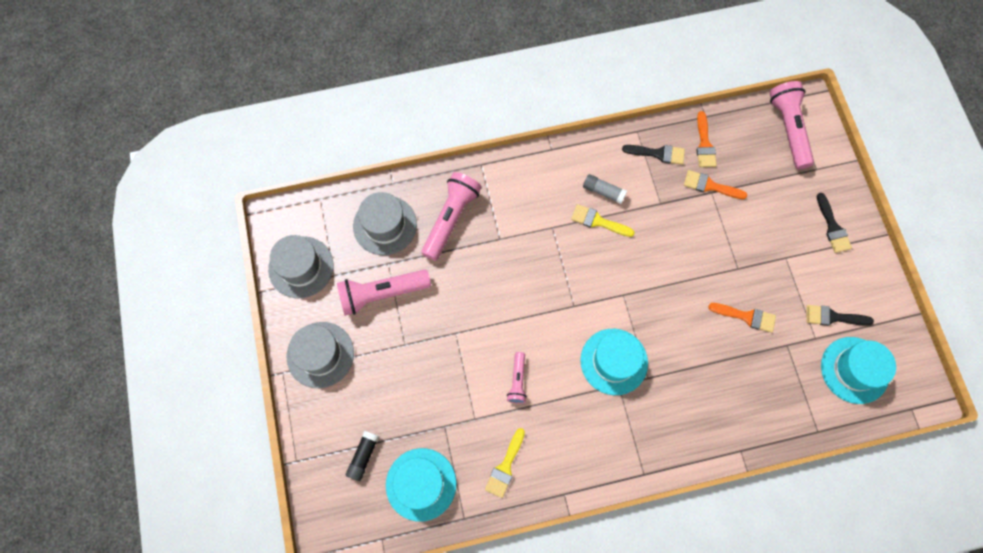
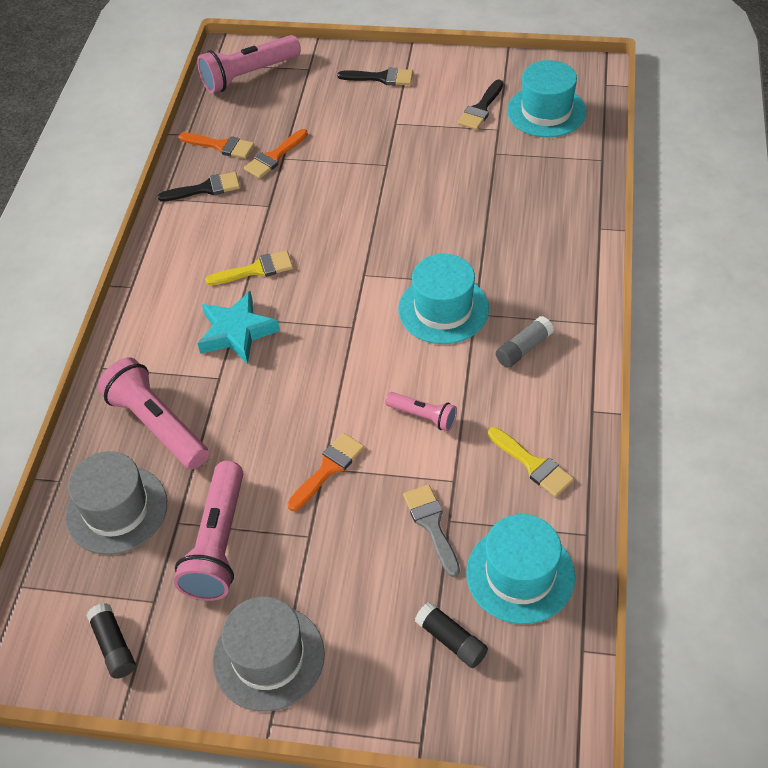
camera: 65 degrees left, 20 degrees down
grey hat [268,235,334,298] -> black glue stick [87,603,136,679]
yellow brush [571,204,635,237] -> yellow brush turned 150 degrees counterclockwise [205,251,293,285]
grey glue stick [583,174,627,204] -> grey glue stick moved to [496,316,554,368]
black brush [622,145,685,165] -> black brush turned 45 degrees clockwise [157,172,240,202]
orange brush [708,303,776,333] -> orange brush moved to [287,433,364,511]
pink flashlight [770,81,814,169] -> pink flashlight turned 45 degrees counterclockwise [197,35,301,93]
none -> turquoise star [197,291,280,364]
none -> grey brush [403,485,460,577]

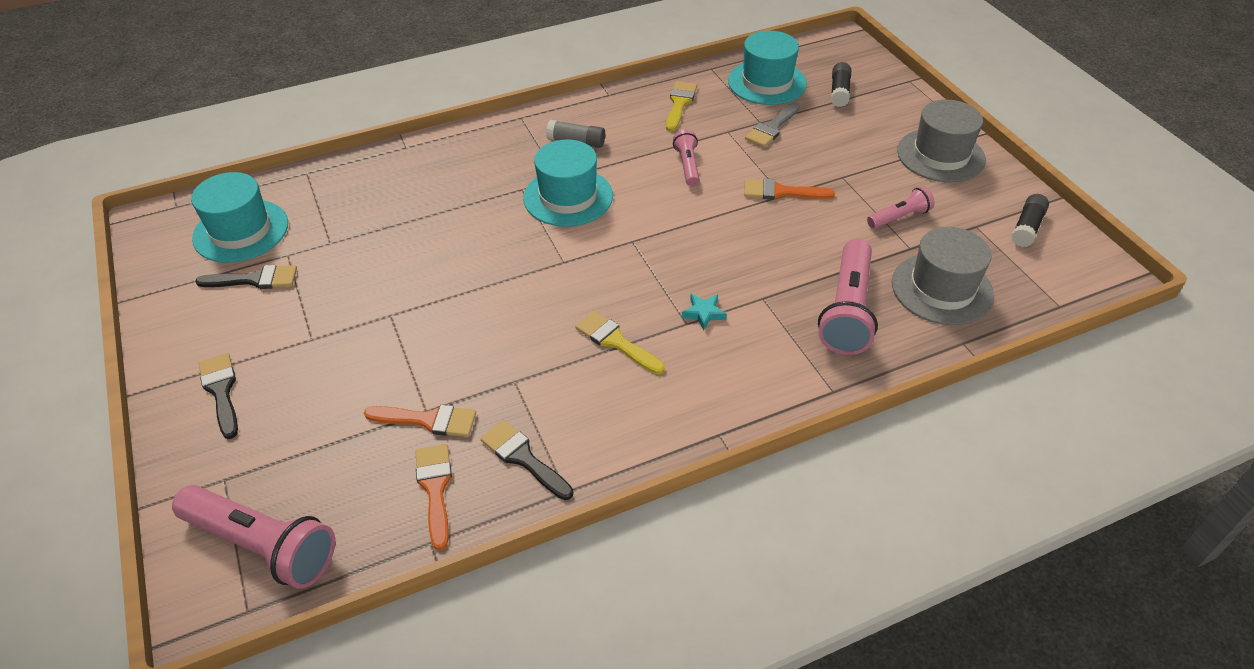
camera: 125 degrees left, 5 degrees down
pink flashlight [174,461,243,601] -> pink flashlight [867,186,935,229], size x0.54
turquoise star [197,291,280,364] -> turquoise star [681,294,727,330], size x0.49

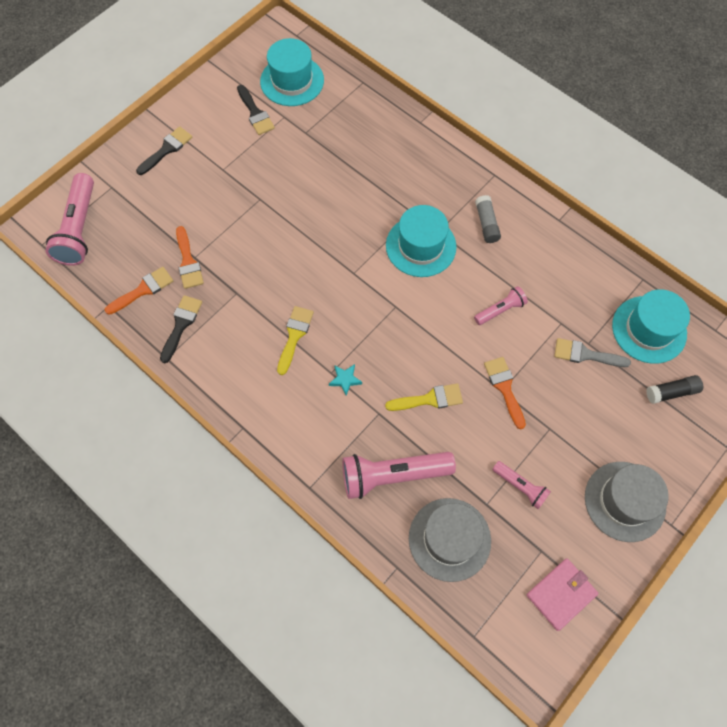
camera: 65 degrees right, 20 degrees up
yellow brush [666,81,697,132] -> yellow brush moved to [385,383,463,411]
black glue stick [1011,194,1049,247] -> pink wallet [526,558,599,631]

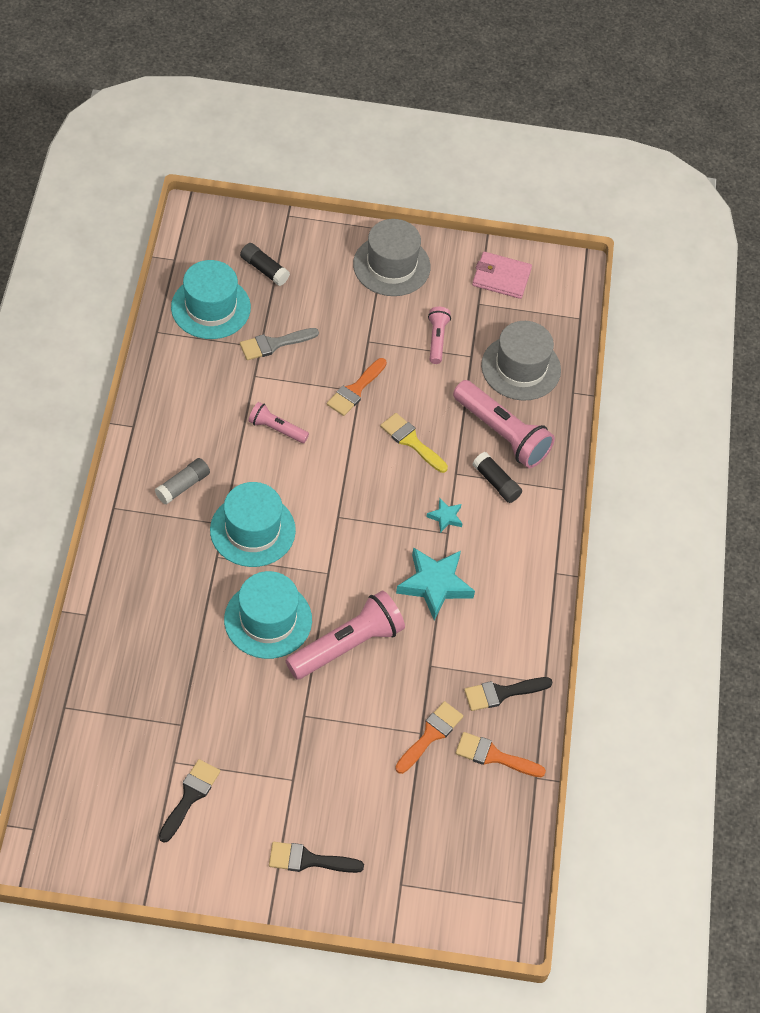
camera: 130 degrees left, 10 degrees down
pink flashlight [46,173,94,266] -> pink flashlight moved to [286,591,405,679]
turquoise hat [260,38,324,106] -> turquoise hat moved to [224,571,312,659]
yellow brush [277,306,314,375] -> turquoise star [396,547,475,620]
grey brush [554,338,631,367] -> grey brush turned 90 degrees clockwise [240,328,319,360]
none -> black glue stick [473,452,522,503]

